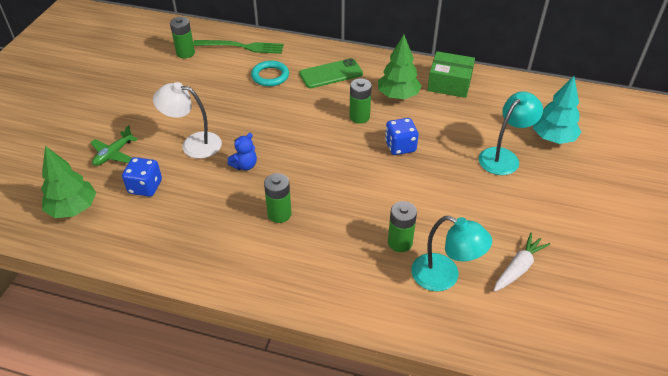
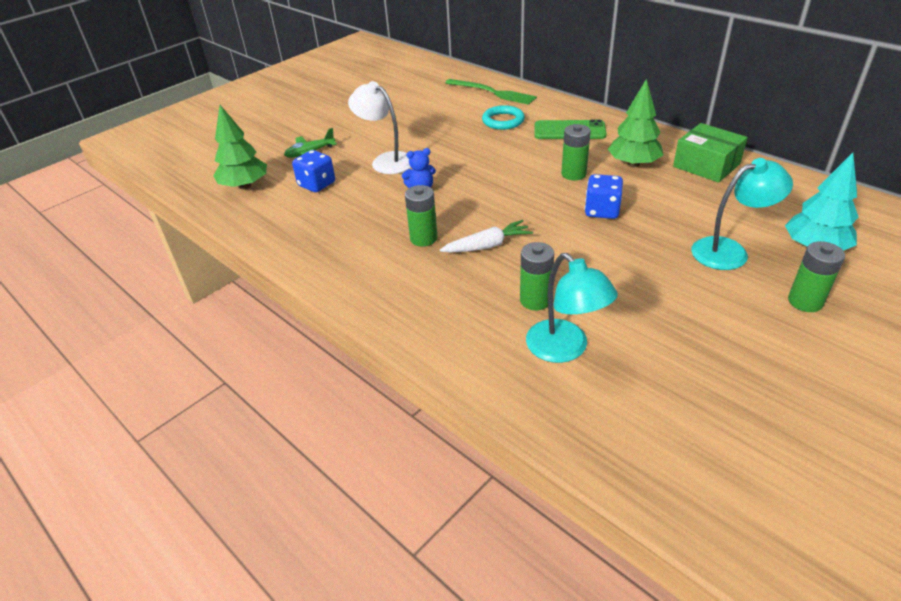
camera: 30 degrees right, 5 degrees down
green battery [170,17,195,58] -> green battery moved to [788,241,845,312]
white carrot [494,233,550,292] -> white carrot moved to [440,220,533,253]

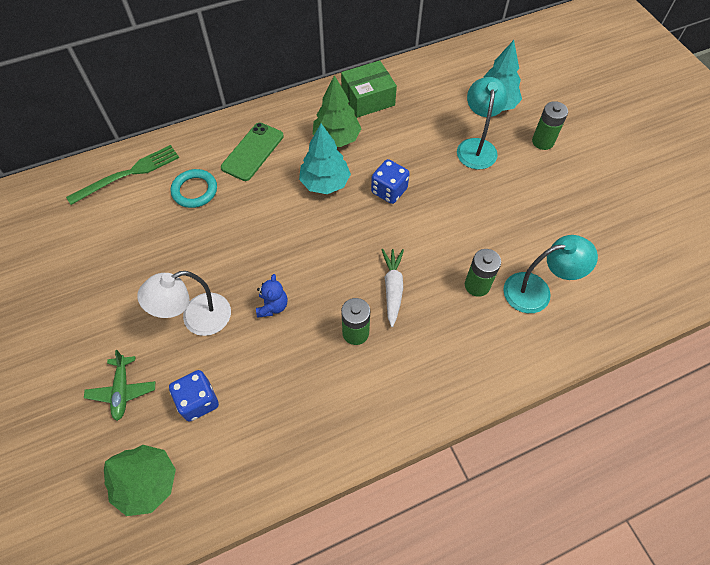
camera: 70 degrees left, 20 degrees up
green battery [561,124,591,180] -> turquoise tree [299,124,351,194]

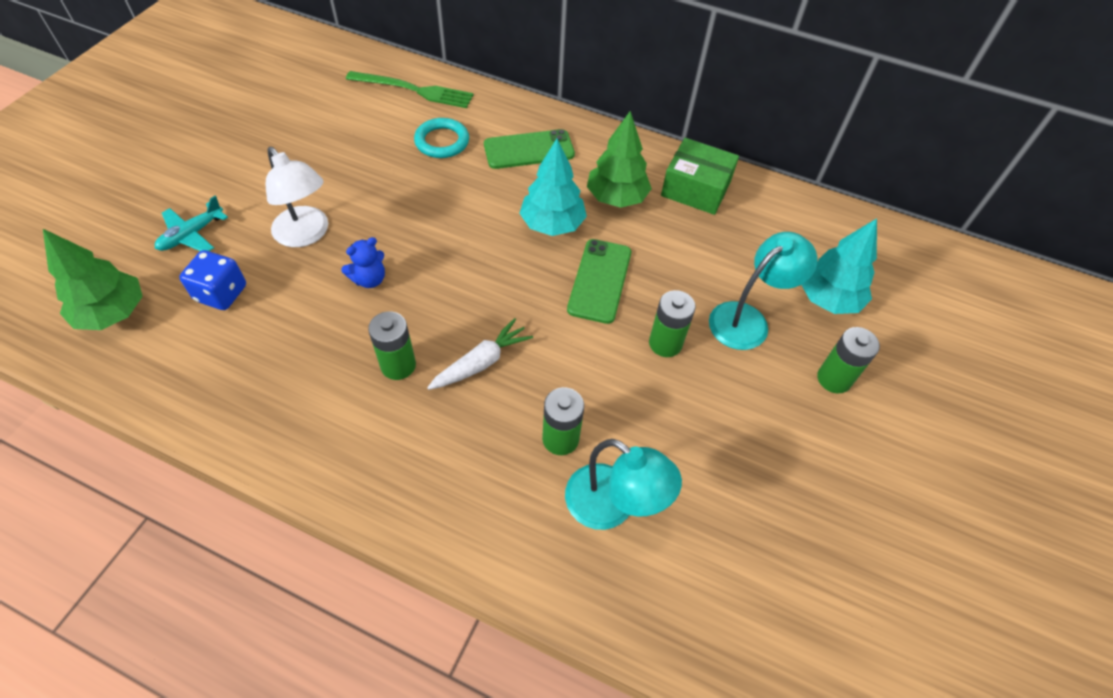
camera: 45 degrees right, 5 degrees down
green plane [84,350,155,421] -> turquoise plane [155,196,228,251]
white lamp [137,271,231,336] -> white lamp turned 150 degrees counterclockwise [265,147,328,247]
blue dice [371,159,410,204] -> green phone [567,239,631,324]
none -> green battery [649,290,696,357]

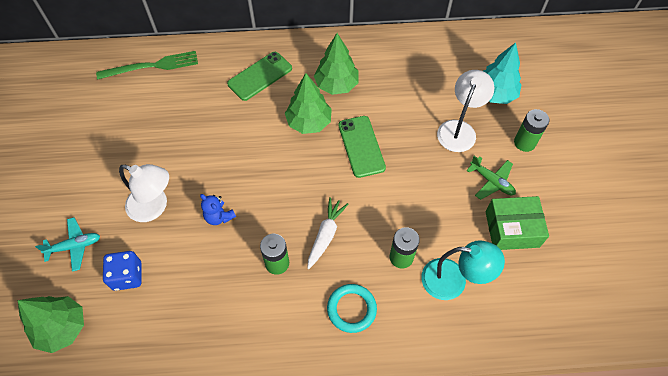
camera: 25 degrees left, 5 degrees up
turquoise plane [155,196,228,251] -> turquoise plane turned 120 degrees counterclockwise [35,218,100,272]
blue teddy bear [341,237,385,288] -> blue teddy bear turned 105 degrees clockwise [200,194,236,225]
turquoise ring [414,118,469,158] -> turquoise ring moved to [327,284,377,333]
turquoise tree [519,139,587,236] -> green tree [285,73,332,134]
green battery [649,290,696,357] -> none
green box [661,138,739,215] -> green box moved to [485,196,549,250]
turquoise lamp [709,232,817,350] -> white lamp [437,70,494,152]
none -> green plane [466,156,516,200]

